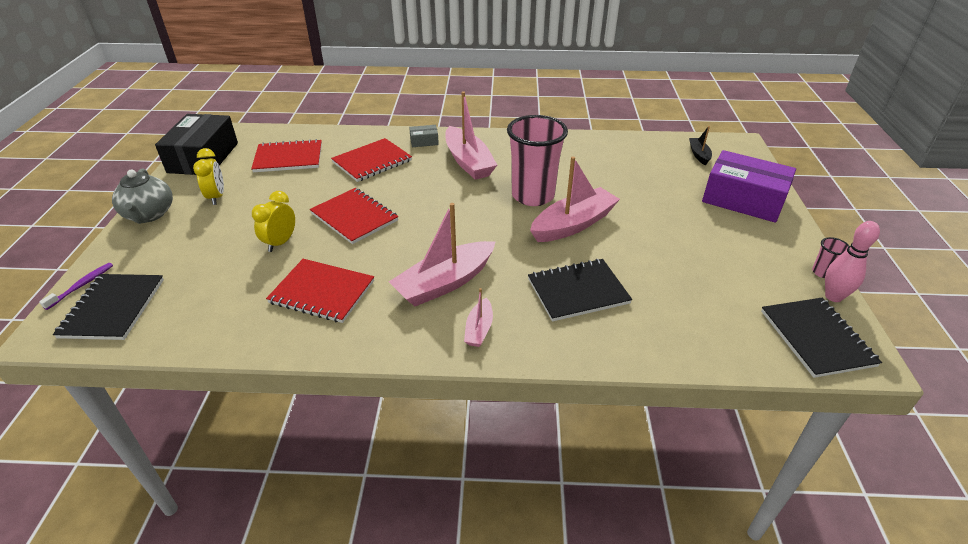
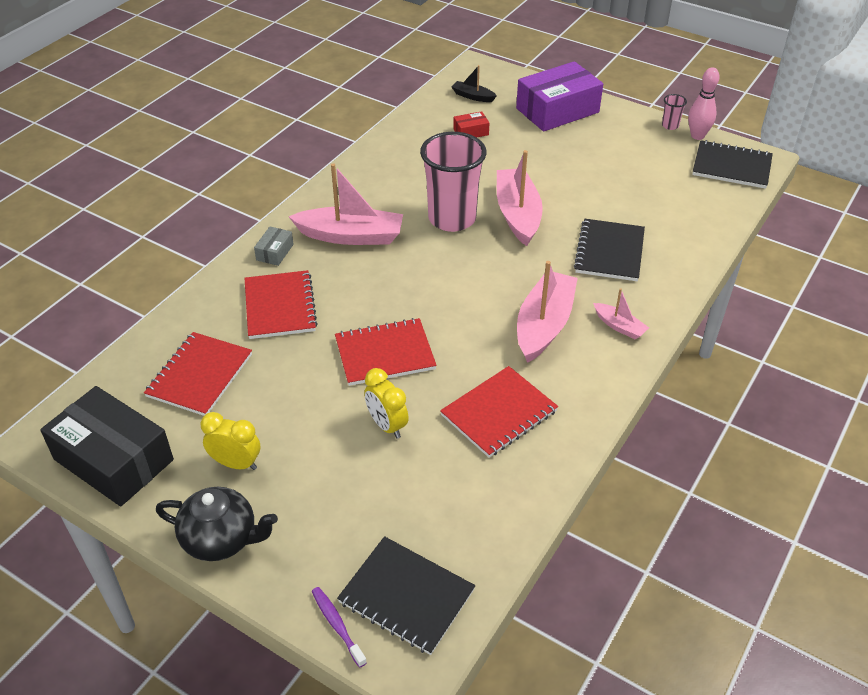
camera: 60 degrees left, 5 degrees up
grey teapot [112,168,173,224] -> black teapot [156,487,278,561]
pink boat [389,203,495,306] -> pink boat turned 150 degrees counterclockwise [517,261,578,363]
none -> red box [453,111,489,137]

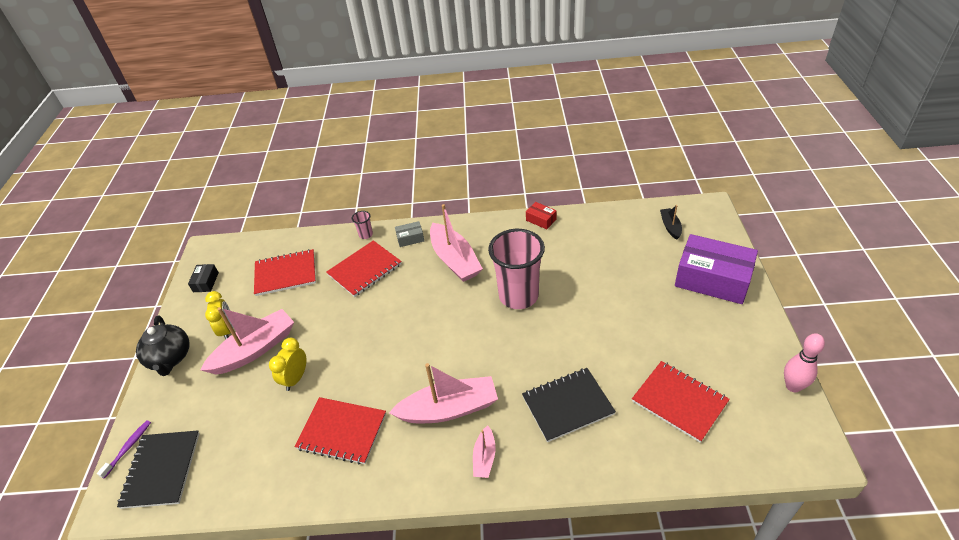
camera: 60 degrees right, 0 degrees up
black box [40,386,174,506] -> black box [188,264,219,292], size x0.43
red notebook [335,318,437,386] -> red notebook moved to [632,361,730,443]
red box [453,111,489,137] -> red box moved to [526,202,557,229]
pink boat [497,150,543,246] -> pink boat moved to [200,307,294,375]
pink cup [662,94,687,130] -> pink cup moved to [352,211,373,239]
black notebook [692,140,773,189] -> none

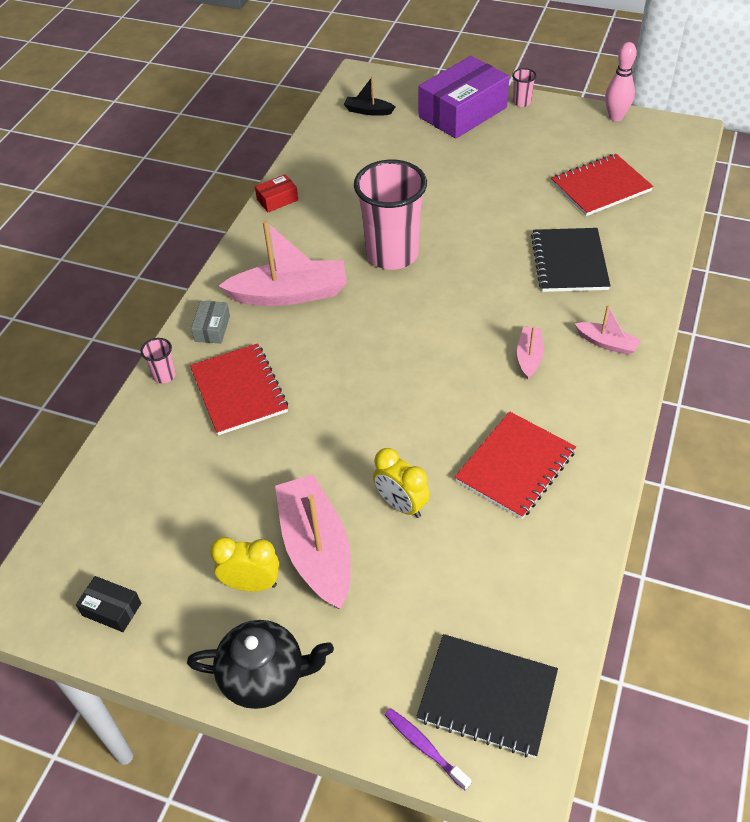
camera: 70 degrees left, 5 degrees up
red notebook [254,249,316,296] -> none
pink boat [389,363,498,423] -> pink boat [517,326,544,380], size x0.50
none -> pink cup [512,68,537,107]

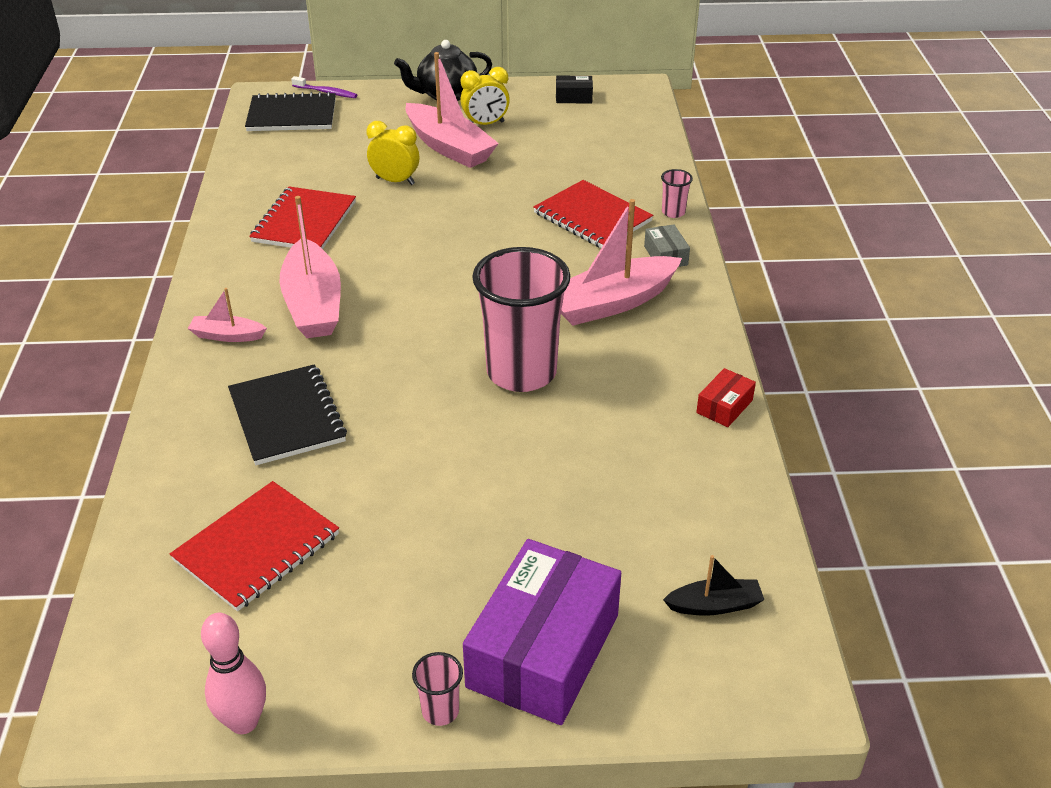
camera: 155 degrees right, 10 degrees down
pink boat [517,326,544,380] -> pink boat [279,196,341,338], size x2.01

